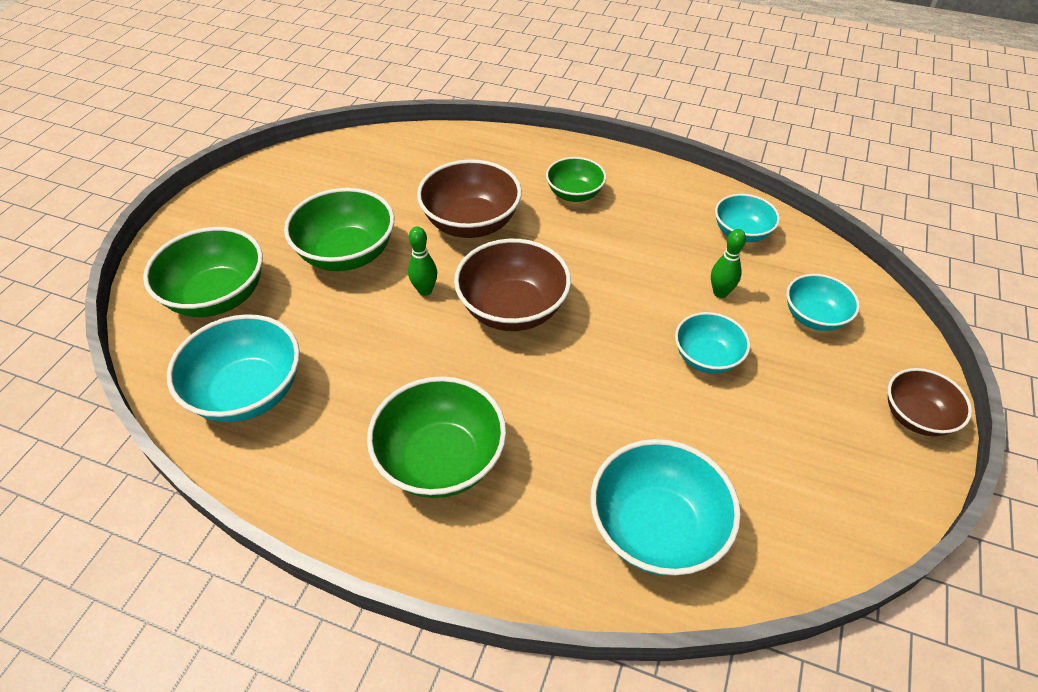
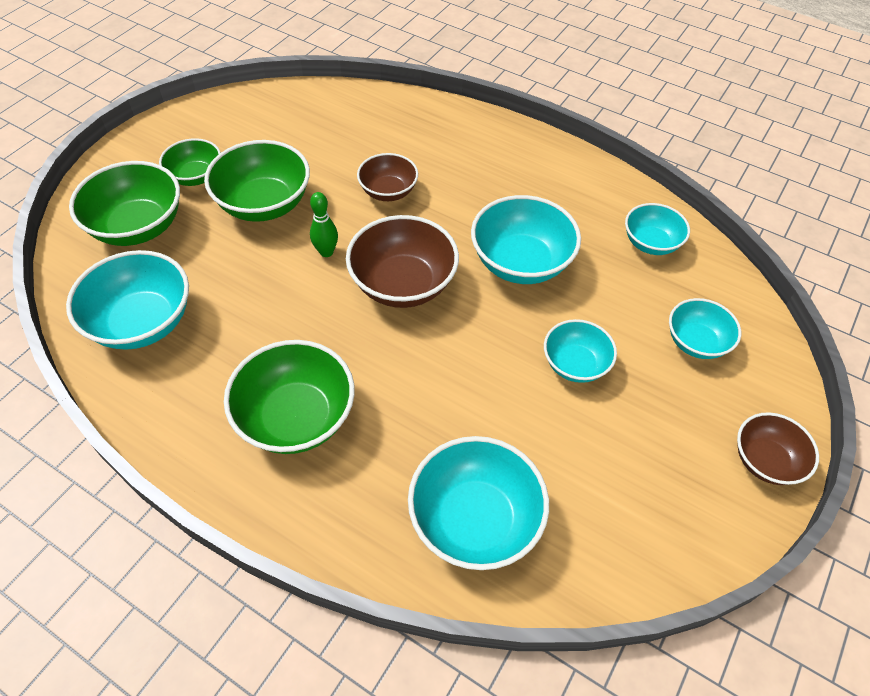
camera: 10 degrees right, 5 degrees up
brown bowl [417,160,522,238] -> brown bowl [357,153,418,201], size x0.61
green bowl [546,157,606,202] -> green bowl moved to [159,138,221,186]
green bowling pin [711,229,746,298] -> none
none -> turquoise bowl [471,195,581,284]

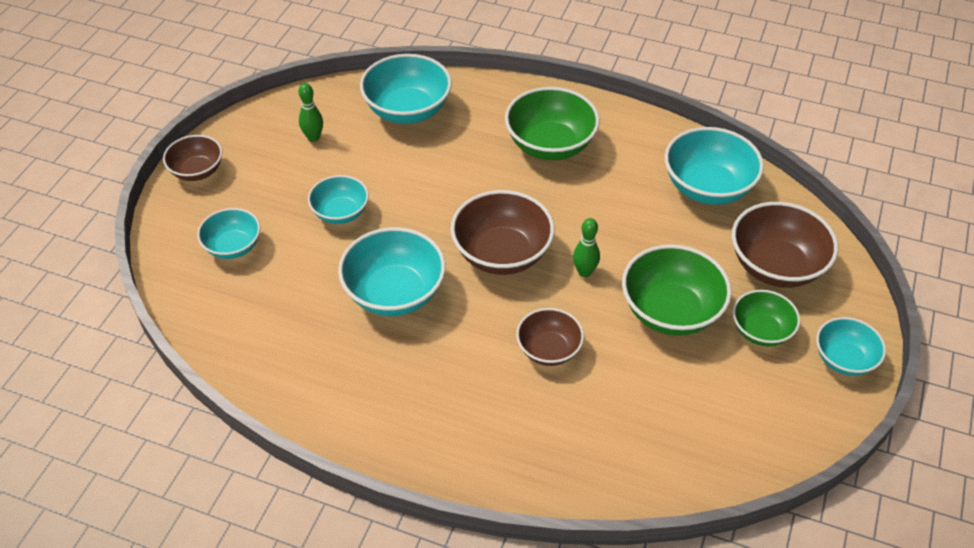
camera: 170 degrees right, 5 degrees down
green bowl [69,161,180,246] -> brown bowl [732,202,838,288]
turquoise bowl [625,203,690,255] -> turquoise bowl moved to [816,317,886,376]
none -> green bowling pin [298,83,323,142]

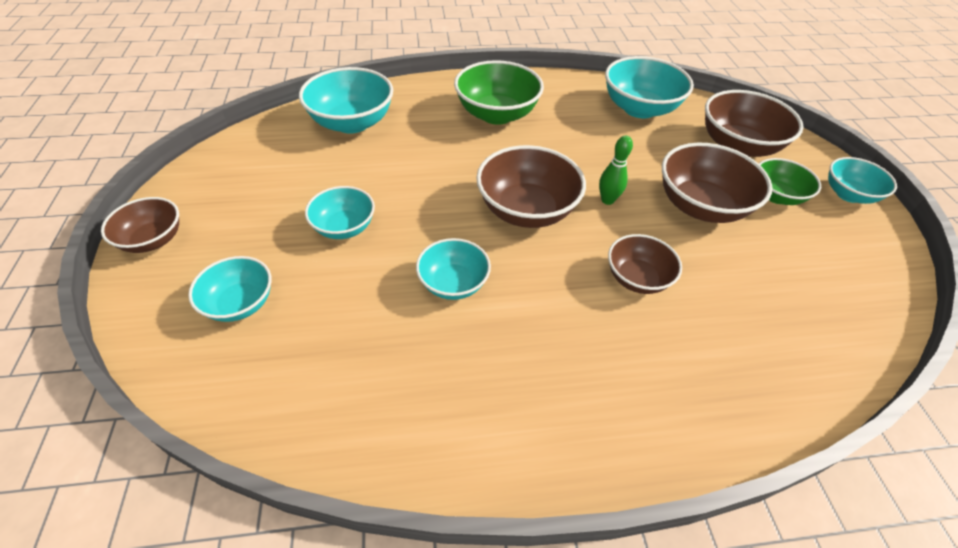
camera: 30 degrees left, 0 degrees up
green bowling pin [298,83,323,142] -> none
turquoise bowl [338,227,446,316] -> turquoise bowl [416,238,491,300], size x0.61
green bowl [622,244,732,336] -> brown bowl [662,143,772,223]

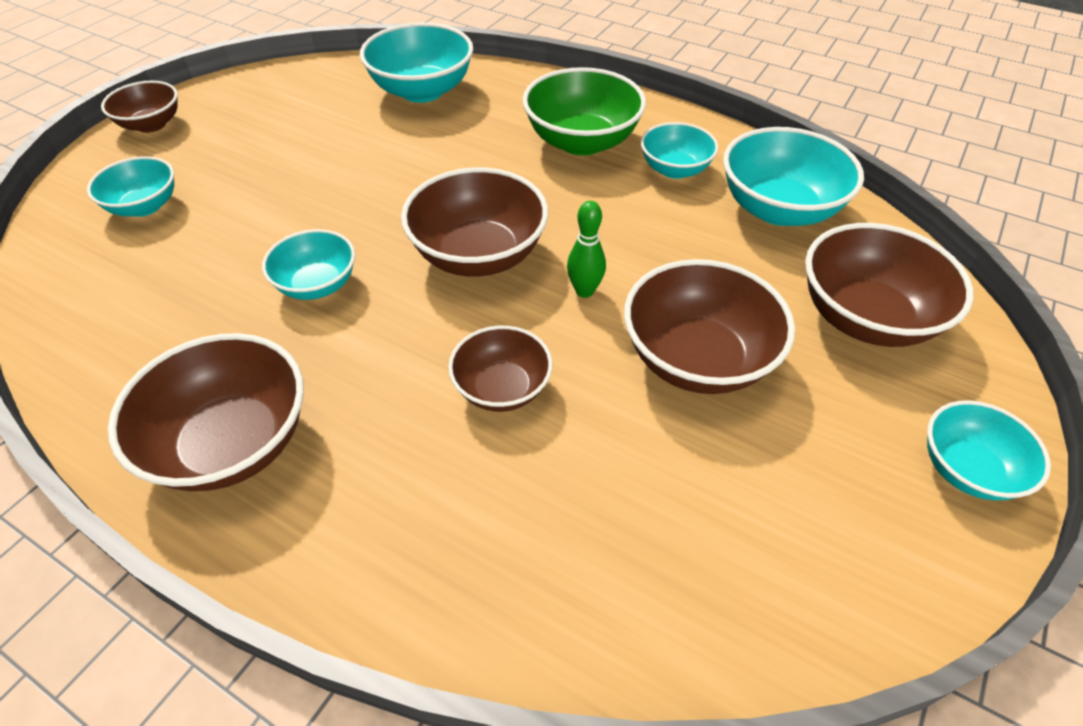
camera: 40 degrees right, 0 degrees up
turquoise bowl [305,186,375,239] -> turquoise bowl moved to [641,122,719,179]
green bowl [759,158,821,205] -> none
none -> brown bowl [108,333,304,491]

